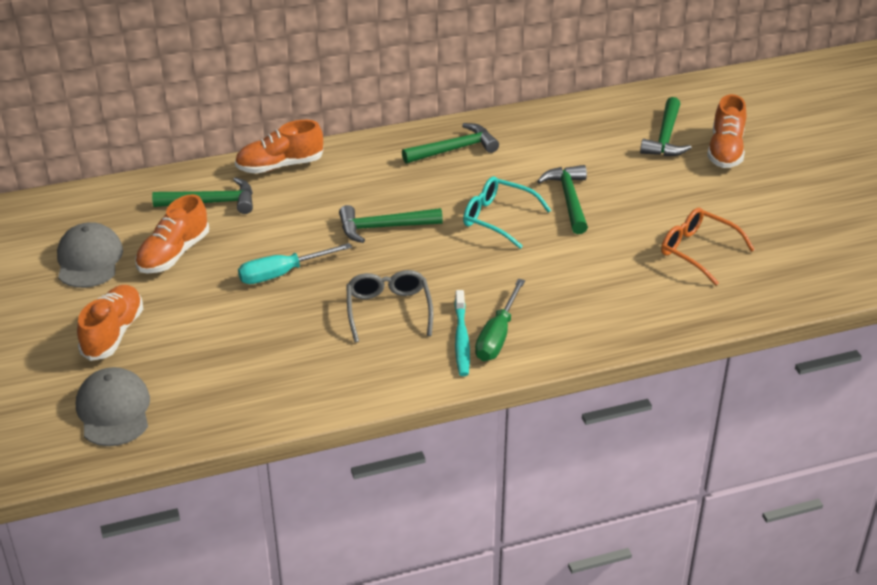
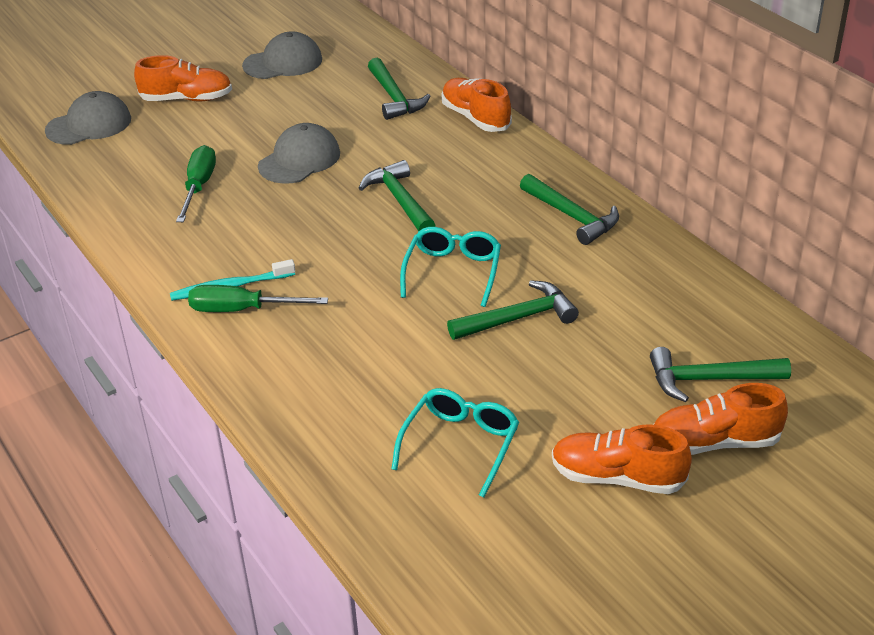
camera: 75 degrees right, 0 degrees up
orange shoe [135,194,209,273] -> orange shoe moved to [552,424,692,494]
turquoise screwdriver [238,243,352,284] -> grey cap [258,123,340,184]
grey glasses [346,270,433,343] -> none
orange glasses [661,208,755,285] -> turquoise glasses [391,388,519,498]
none -> green screwdriver [176,145,216,222]

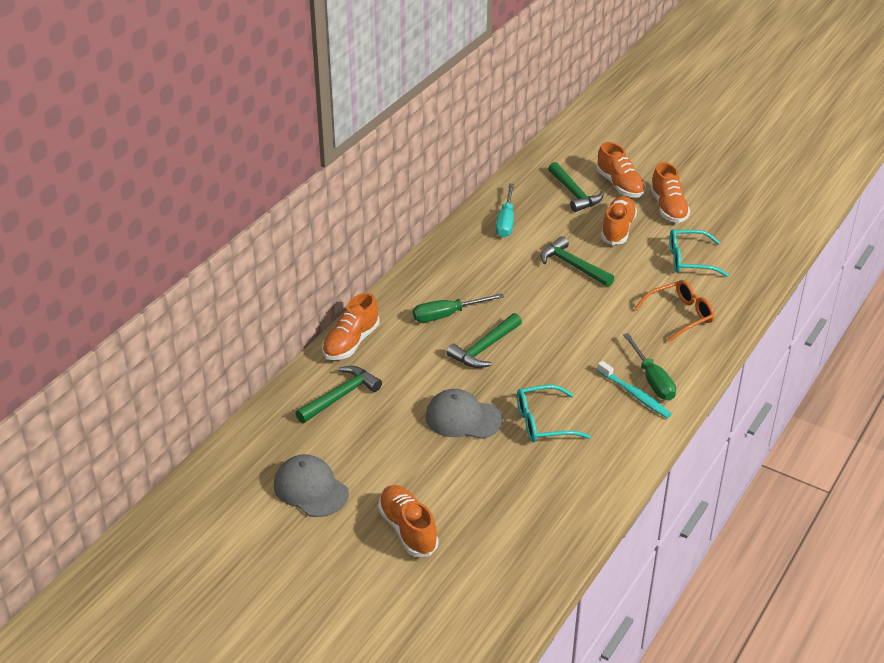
camera: 115 degrees left, 0 degrees up
grey cap [45,91,131,145] -> none
green screwdriver [176,145,216,222] -> green screwdriver moved to [413,293,504,322]
turquoise glasses [400,227,501,307] -> turquoise glasses moved to [517,385,591,442]
green hammer [520,174,619,245] -> none
none -> turquoise screwdriver [496,184,514,237]
none -> orange shoe [601,196,637,245]
none -> orange glasses [634,280,715,342]

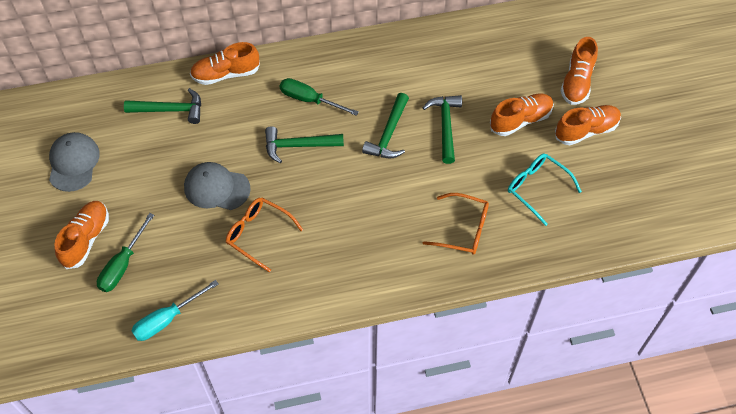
camera: 45 degrees right, 20 degrees up
grey cap [425,389,503,439] -> grey cap turned 45 degrees counterclockwise [184,162,251,210]
turquoise screwdriver [496,184,514,237] -> turquoise screwdriver moved to [131,280,218,341]
turquoise glasses [517,385,591,442] -> orange glasses [226,198,303,272]
green hammer [548,162,604,212] -> green hammer moved to [362,93,409,158]
turquoise toothbrush [597,361,672,418] -> none
green screwdriver [623,333,676,400] -> green screwdriver moved to [97,213,154,292]
orange shoe [650,162,690,223] -> orange shoe turned 150 degrees counterclockwise [555,105,621,145]

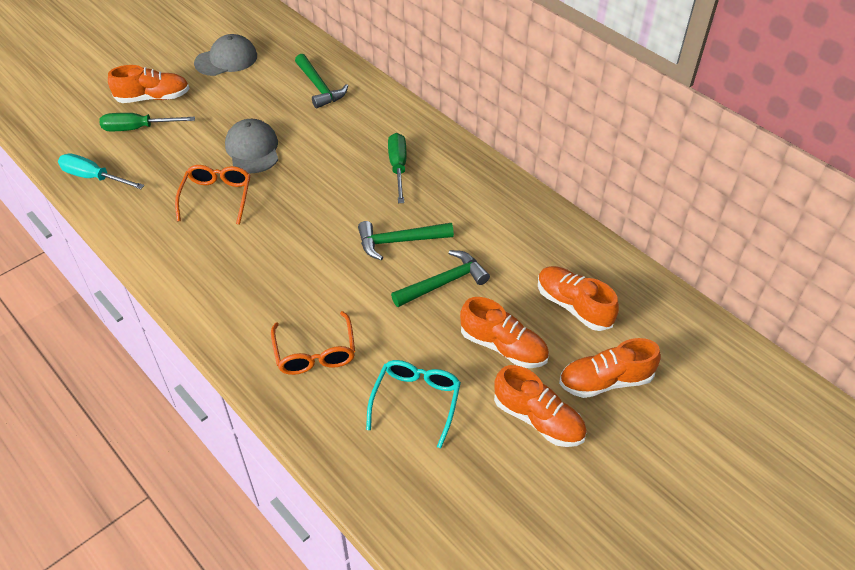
camera: 60 degrees right, 10 degrees down
orange shoe [190,42,260,85] -> orange shoe moved to [538,266,619,331]
green hammer [265,126,344,163] -> none

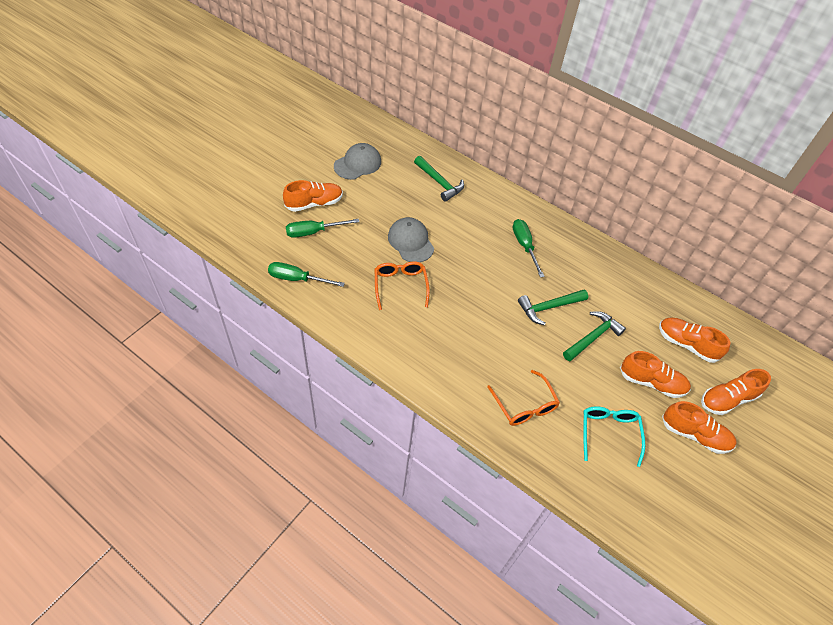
camera: 15 degrees left, 5 degrees up
turquoise screwdriver [58,154,145,189] -> green screwdriver [268,262,345,287]

